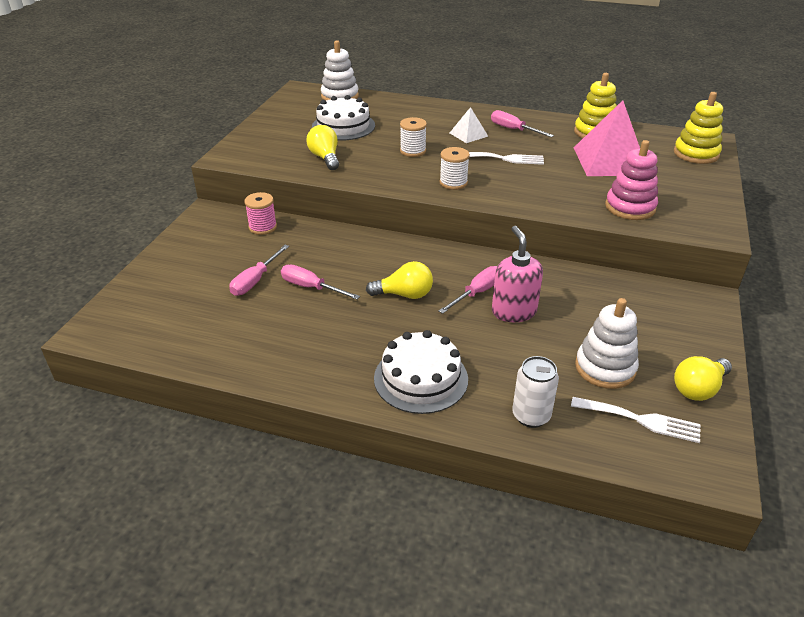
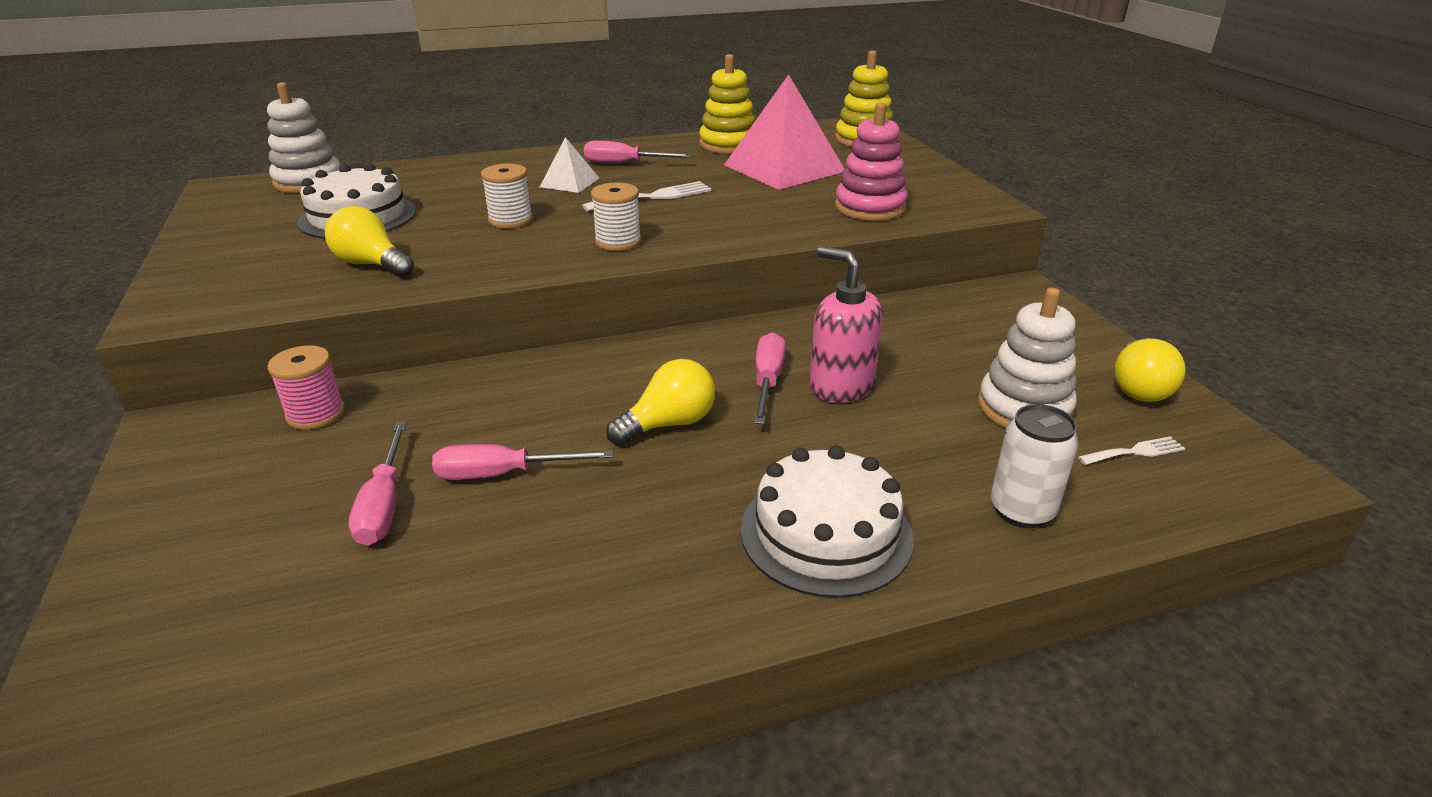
camera: 35 degrees left, 5 degrees down
white fork [571,397,701,443] -> white fork [1078,436,1185,465], size x0.59

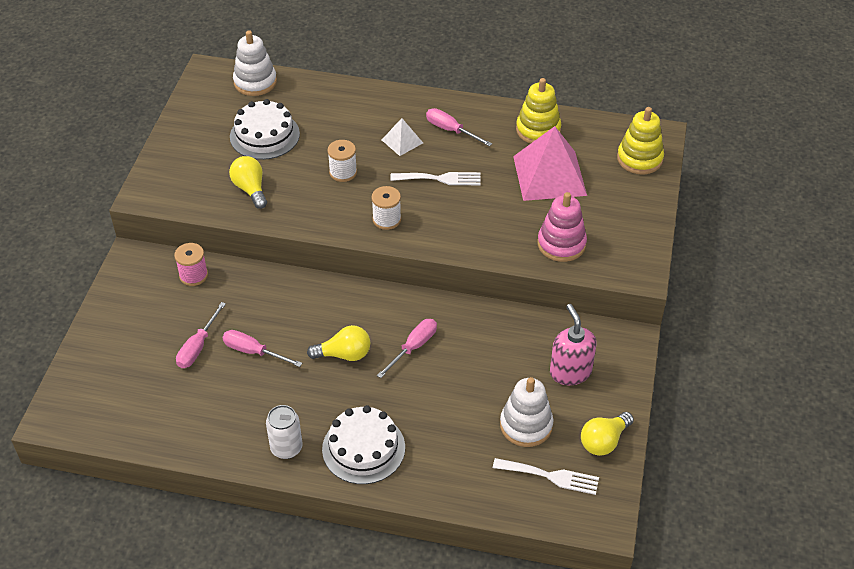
camera: 30 degrees right, 15 degrees up
pink soap dispenser [809,246,883,403] -> pink soap dispenser moved to [550,304,597,385]
white can [990,404,1078,528] -> white can moved to [266,405,302,459]
white fork [1078,436,1185,465] -> white fork [493,458,599,495], size x1.68

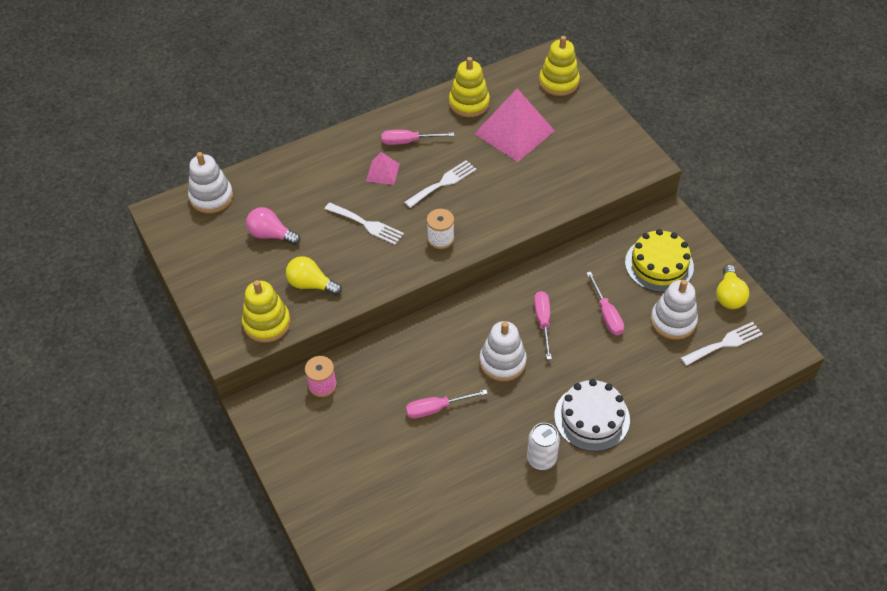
camera: 40 degrees left, 5 degrees up
pink screwdriver [176,302,226,368] -> pink screwdriver moved to [587,272,624,335]
white cake [230,99,300,160] -> pink light bulb [246,207,300,245]
yellow light bulb [307,325,370,361] -> white stacking toy [479,321,527,382]
white spool [327,140,357,182] -> white fork [325,202,404,245]
white pyramid [382,118,423,156] -> pink pyramid [366,152,400,185]
pink stacking toy [537,192,587,262] -> none
pink soap dispenser [550,304,597,385] -> yellow cake [625,229,694,292]
none -> yellow stacking toy [242,280,291,343]

